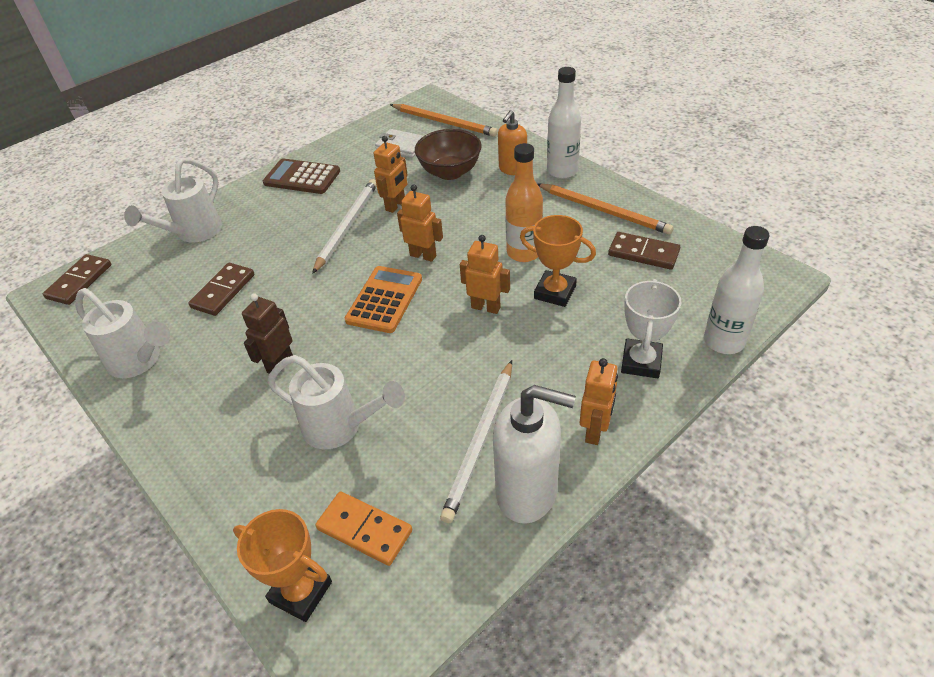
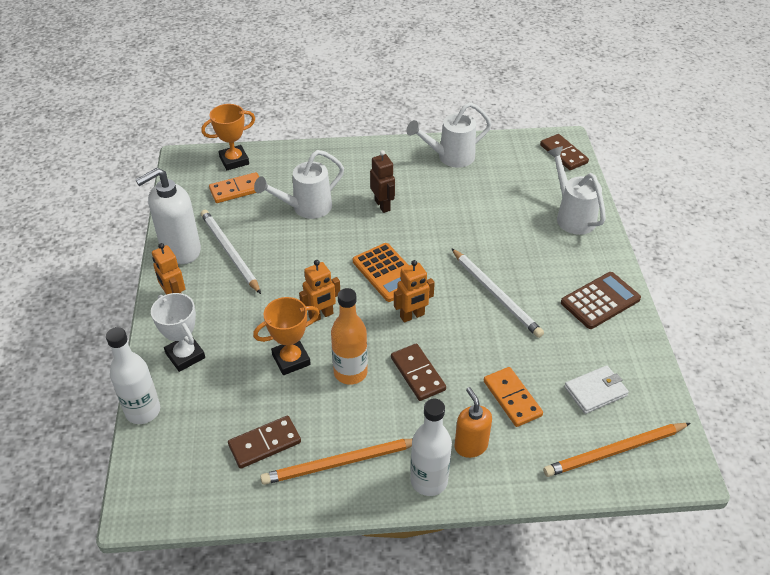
camera: 125 degrees right, 0 degrees up
brown domino [188,263,254,316] -> brown domino moved to [391,344,446,401]
orange robot [374,136,408,213] -> none
brown bowl [415,129,482,180] -> orange domino [484,367,543,427]

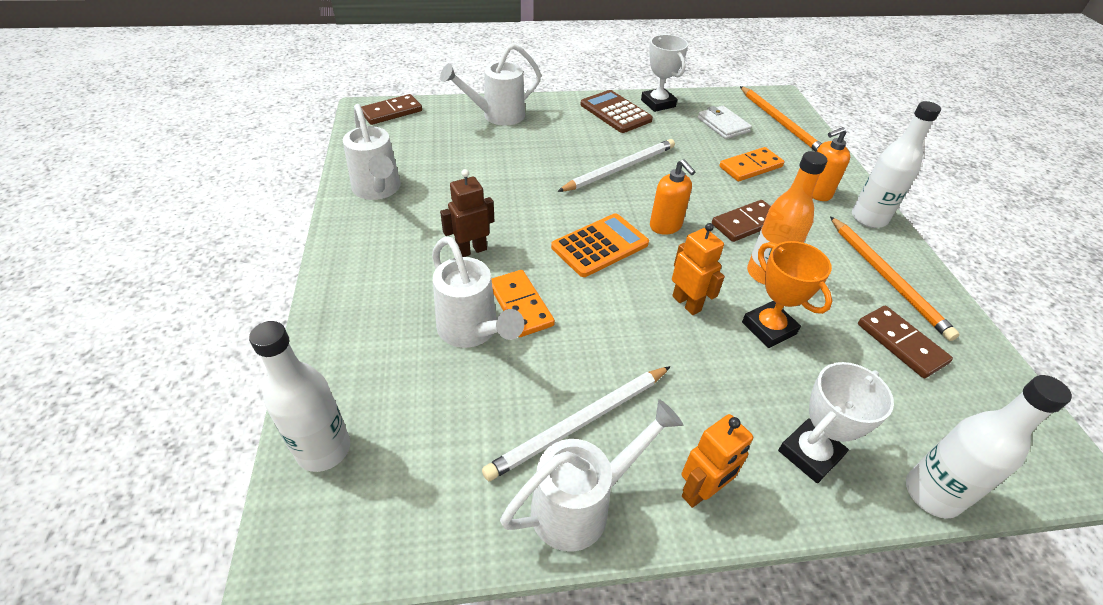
camera: 95 degrees left, 0 degrees up
white soap dispenser [136,168,201,264] -> white watering can [500,399,683,552]
orange trophy [201,104,255,170] -> white bottle [249,321,350,472]
orange domino [209,172,259,203] -> orange domino moved to [491,270,555,337]
orange robot [394,260,435,322] -> orange soap dispenser [650,159,695,235]
none -> white trophy [641,34,688,112]

